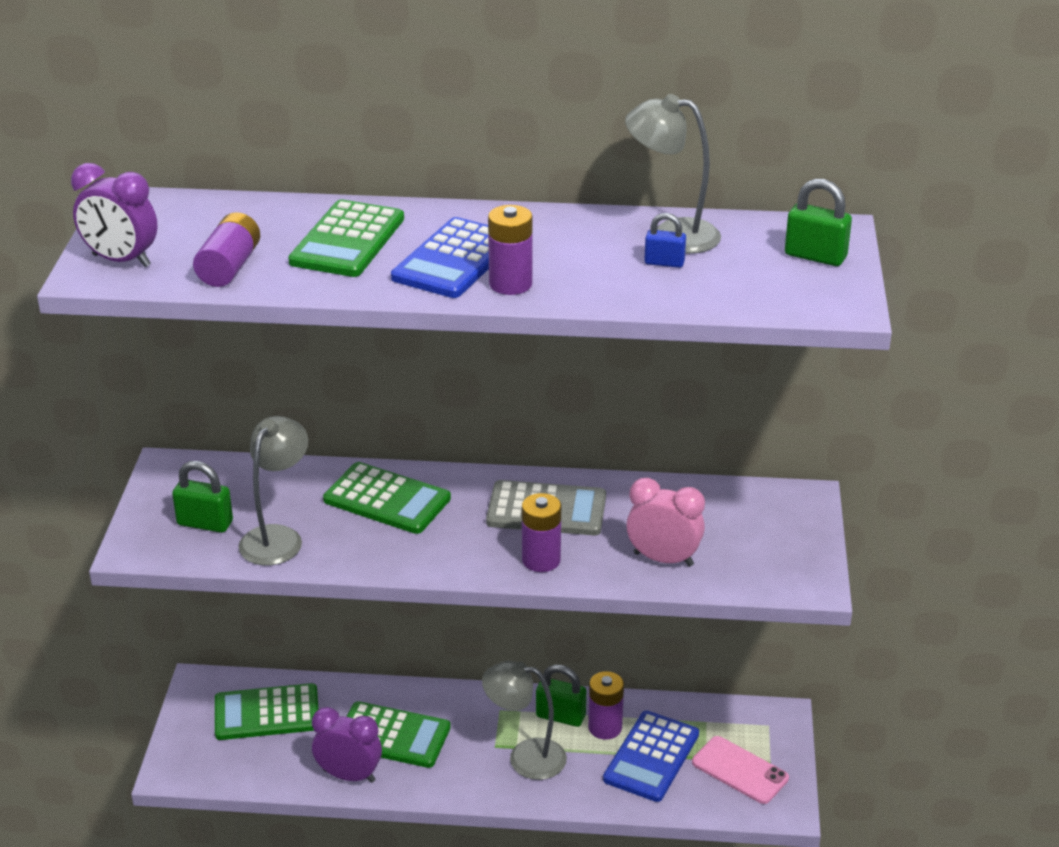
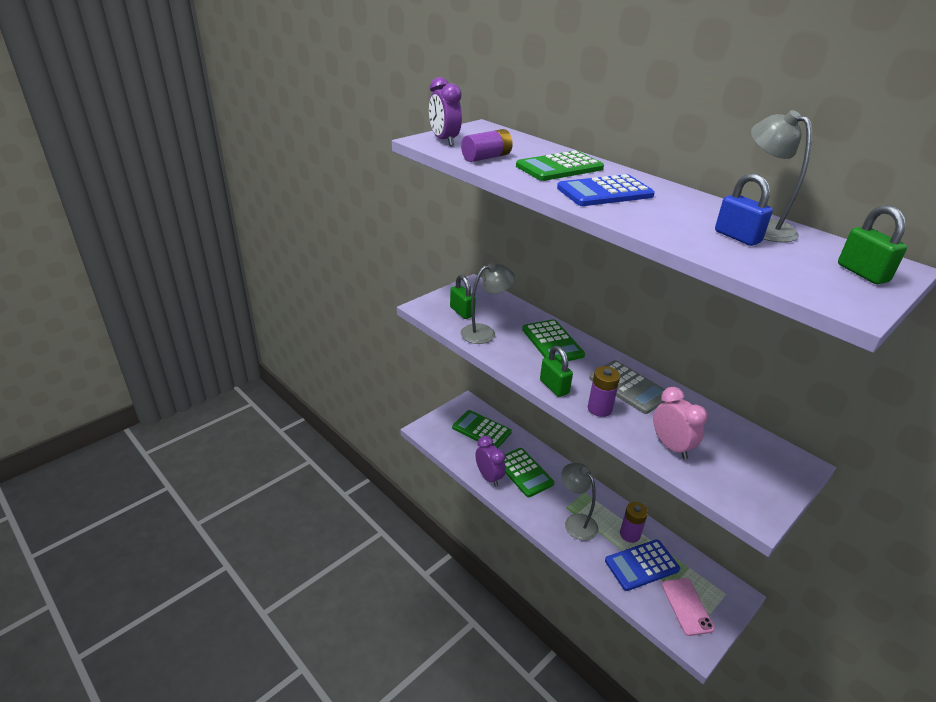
camera: 40 degrees right, 0 degrees up
purple battery [488,205,533,295] -> none
green padlock [536,665,586,727] -> green padlock moved to [540,346,573,397]
blue padlock [644,213,686,268] -> blue padlock [715,173,773,246], size x1.54

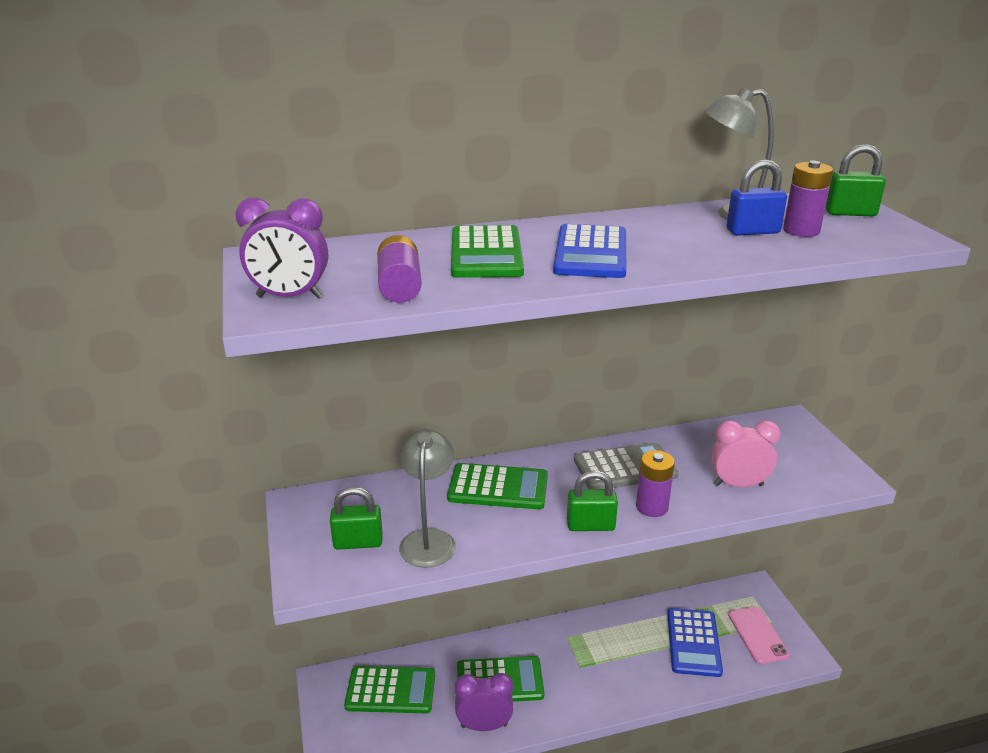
camera: 60 degrees left, 5 degrees down
green calculator [452,410,512,449] -> green calculator turned 150 degrees counterclockwise [344,666,435,713]
grey lamp [561,463,599,541] -> none
purple battery [620,502,648,543] -> purple battery moved to [783,161,833,237]
pink phone [662,578,715,636] -> pink phone turned 60 degrees clockwise [728,607,790,664]

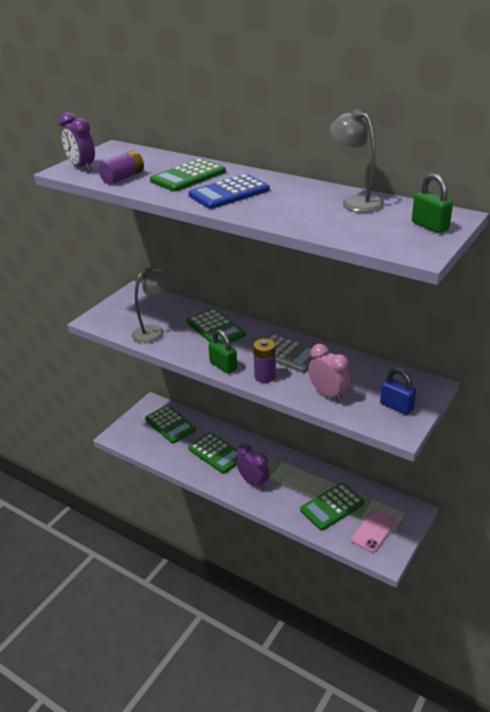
camera: 50 degrees right, 5 degrees up
green padlock [330,487,383,550] -> none
purple clock [455,673,513,731] -> purple clock moved to [236,443,269,489]
blue calculator [667,608,723,677] -> green calculator [300,483,365,531]
blue padlock [727,159,787,236] -> blue padlock moved to [380,368,416,415]
purple battery [783,161,833,237] -> none

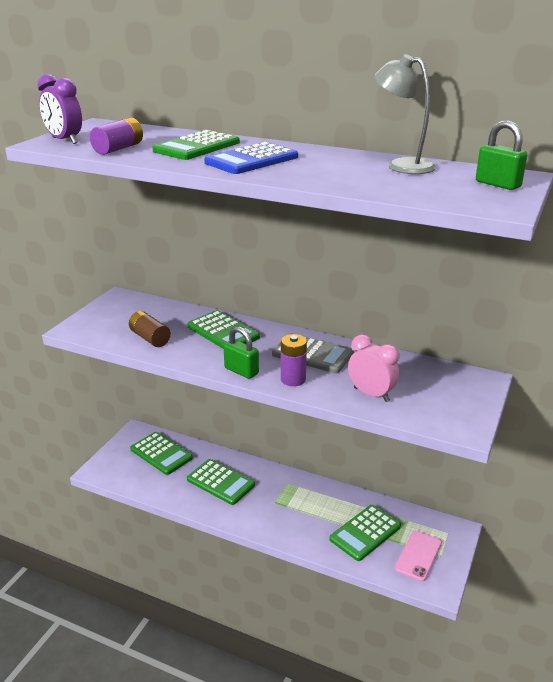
camera: 10 degrees left, 5 degrees down
grey lamp [132,268,171,343] -> brown battery [129,311,171,347]
purple clock [236,443,269,489] -> none
blue padlock [380,368,416,415] -> none

